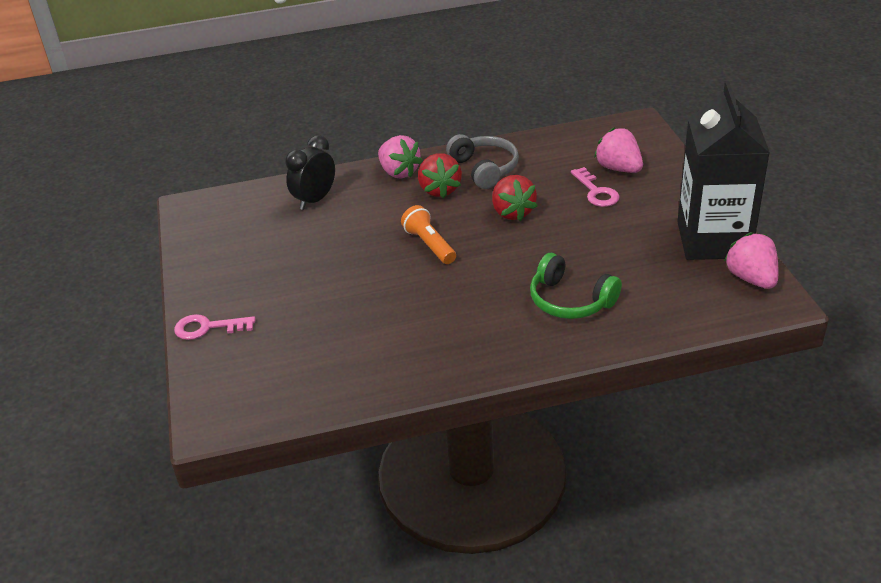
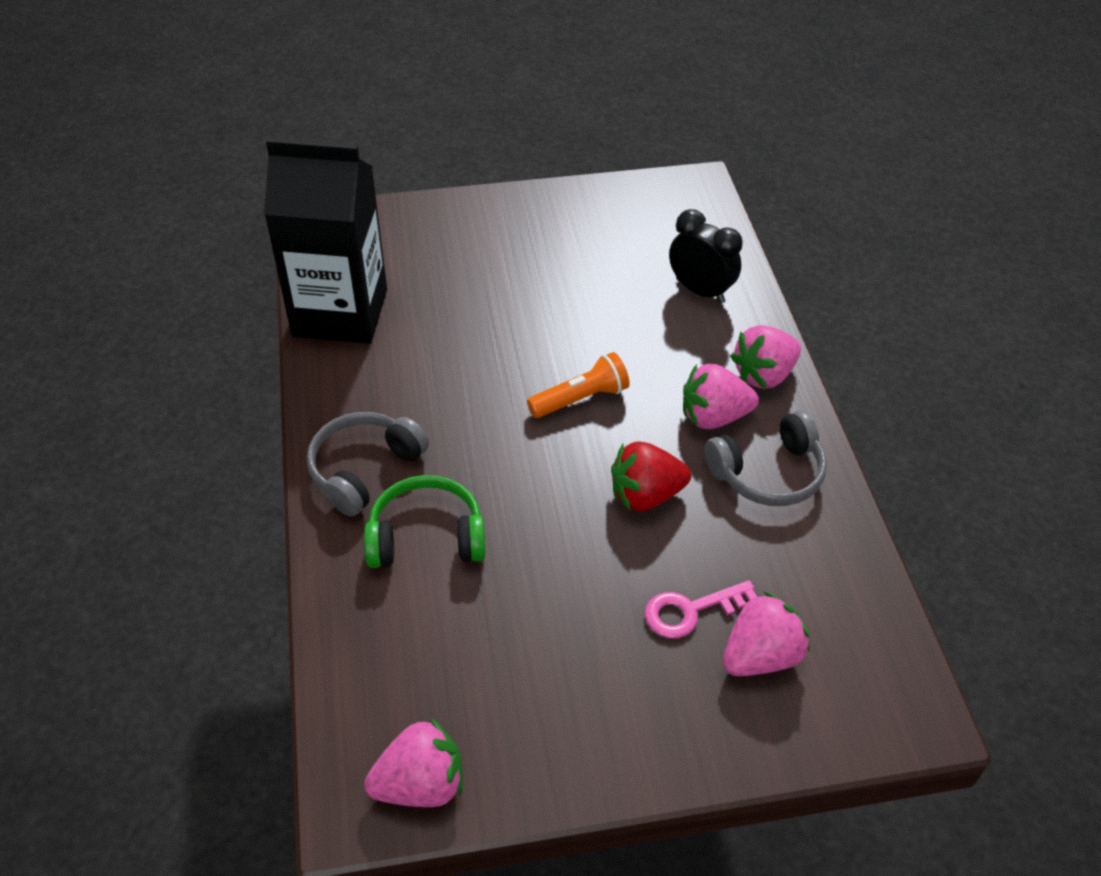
camera: 90 degrees right, 10 degrees up
pink key [174,314,255,340] -> none
red strawberry [418,153,462,198] -> pink strawberry [683,364,759,429]
green headphones [530,253,622,319] -> green headphones turned 45 degrees clockwise [364,475,486,568]
black carton [677,81,770,260] -> black carton moved to [264,139,387,344]
none -> grey headphones [307,412,429,517]

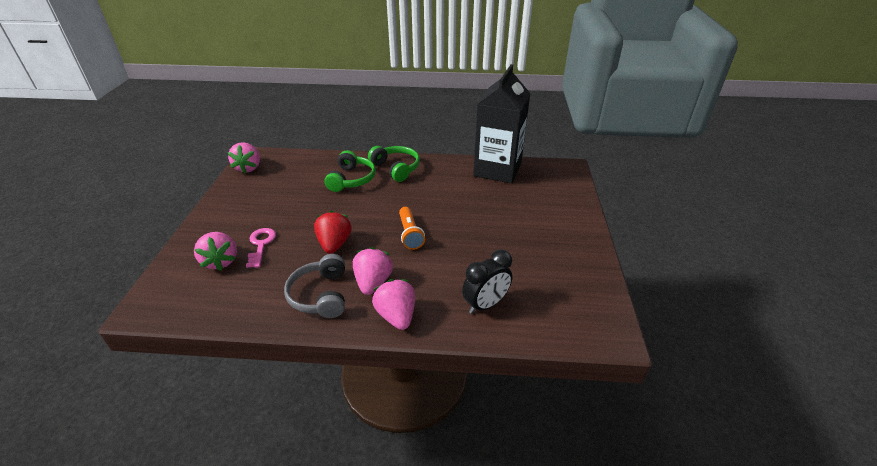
camera: 105 degrees right, 10 degrees down
grey headphones [307,412,429,517] -> green headphones [368,146,420,182]

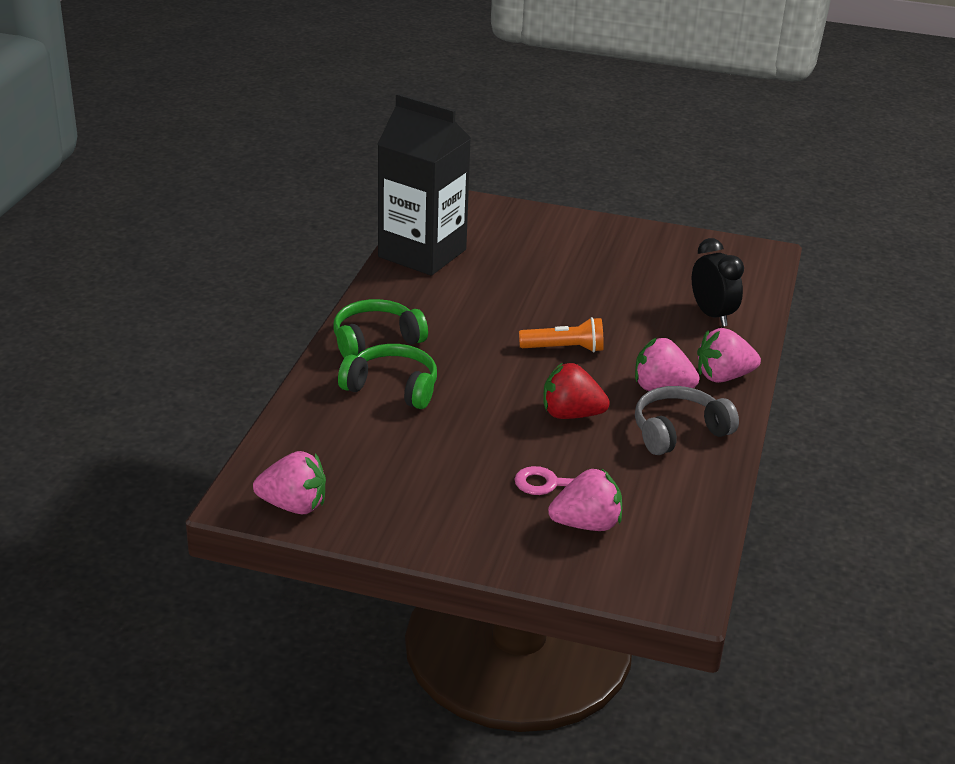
camera: 80 degrees left, 5 degrees down
grey headphones [284,254,345,318] -> grey headphones turned 150 degrees clockwise [635,386,739,455]

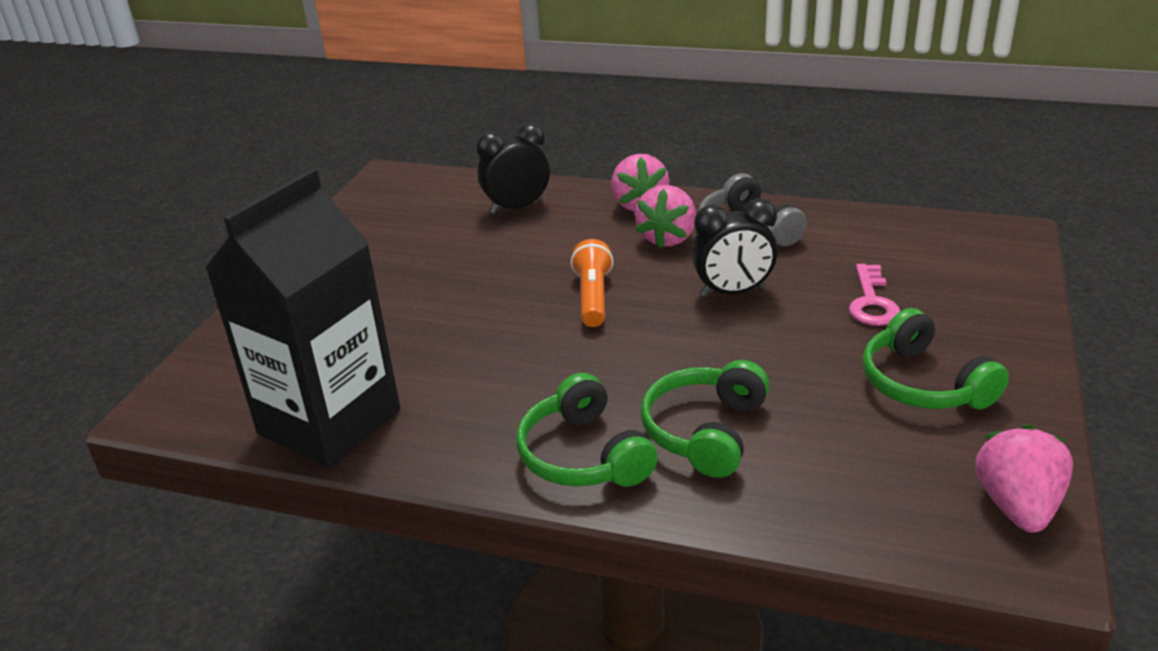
camera: 85 degrees left, 0 degrees up
red strawberry [543,363,610,419] -> black clock [691,198,778,297]
pink strawberry [548,468,622,531] -> none
none -> green headphones [863,308,1009,409]

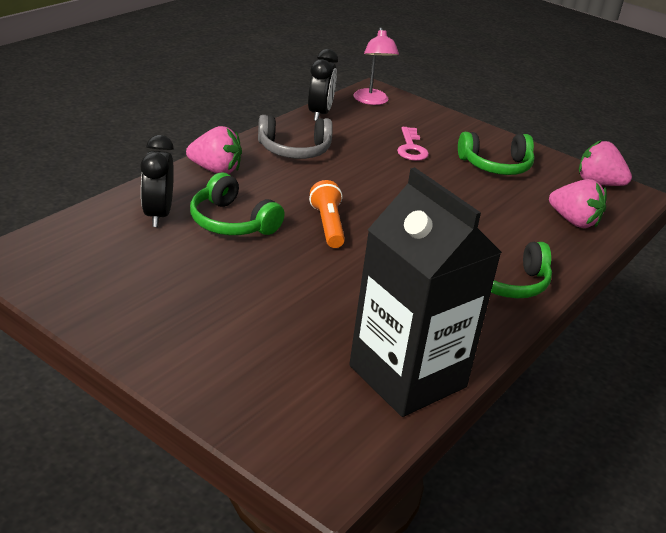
camera: 75 degrees left, 0 degrees up
orange flashlight [571,239,614,327] -> orange flashlight turned 60 degrees clockwise [309,180,345,248]
pink strawberry [635,185,696,248] -> pink strawberry moved to [549,179,607,228]
green headphones [641,360,769,478] -> green headphones moved to [190,172,284,235]
black clock [691,198,778,297] -> black clock moved to [308,49,338,121]
pink key [849,264,900,326] -> pink key turned 60 degrees clockwise [397,127,429,161]
none -> pink lamp [353,27,399,105]

